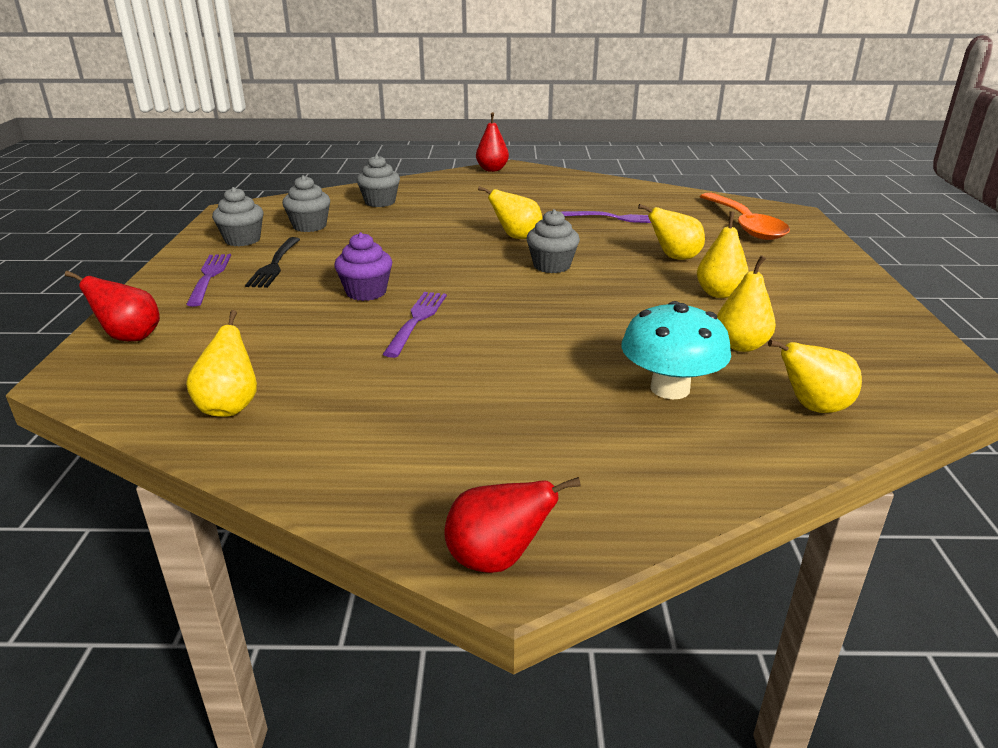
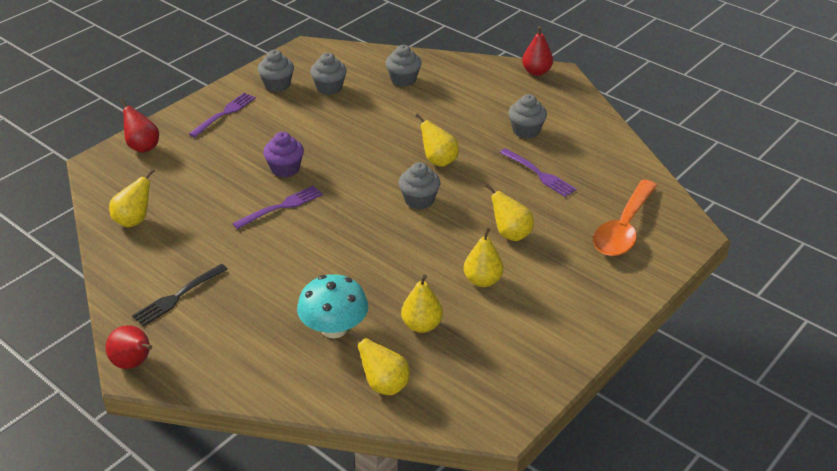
camera: 40 degrees right, 10 degrees up
black fork [245,237,300,288] -> black fork moved to [132,264,228,326]
none -> grey cupcake [509,94,547,138]

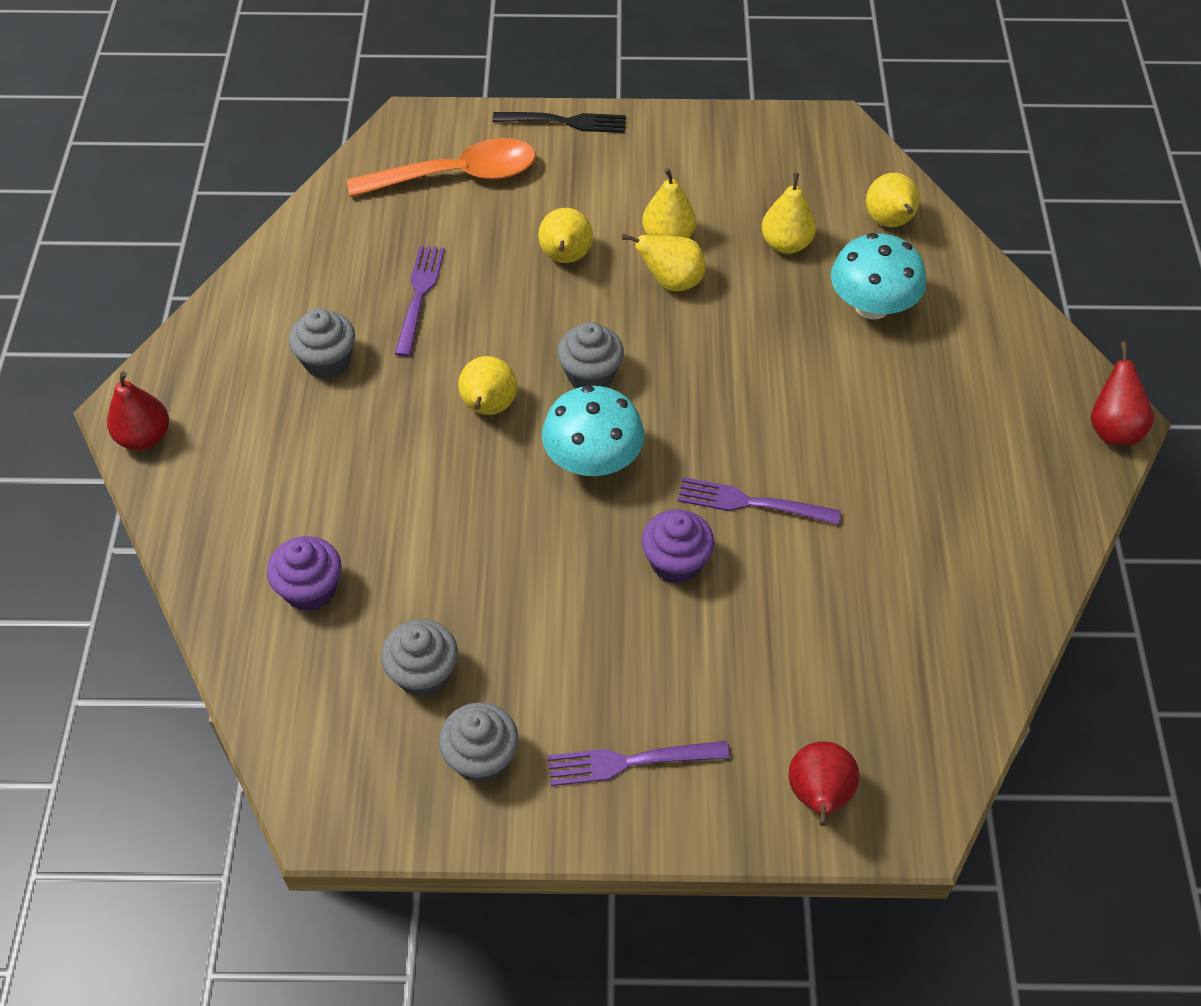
camera: 130 degrees left, 15 degrees up
yellow pear [109,169,155,227] -> yellow pear moved to [622,234,706,291]
black fork [132,264,228,326] -> black fork moved to [492,112,626,133]
grey cupcake [386,45,421,87] -> purple cupcake [267,536,342,611]
none -> turquoise mushroom [542,385,644,476]

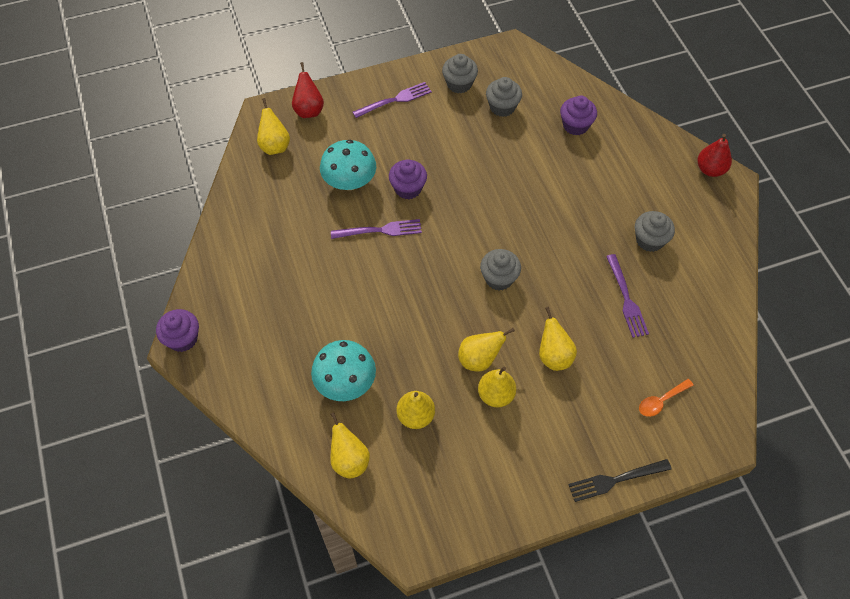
camera: 160 degrees right, 5 degrees up
orange spoon [347,138,536,197] -> orange spoon [639,379,694,417], size x0.48
yellow pear [458,356,517,415] -> yellow pear moved to [257,98,290,155]
turquoise mushroom [542,385,644,476] -> turquoise mushroom moved to [320,140,376,190]
red pear [1091,342,1154,445] -> purple cupcake [156,309,199,352]

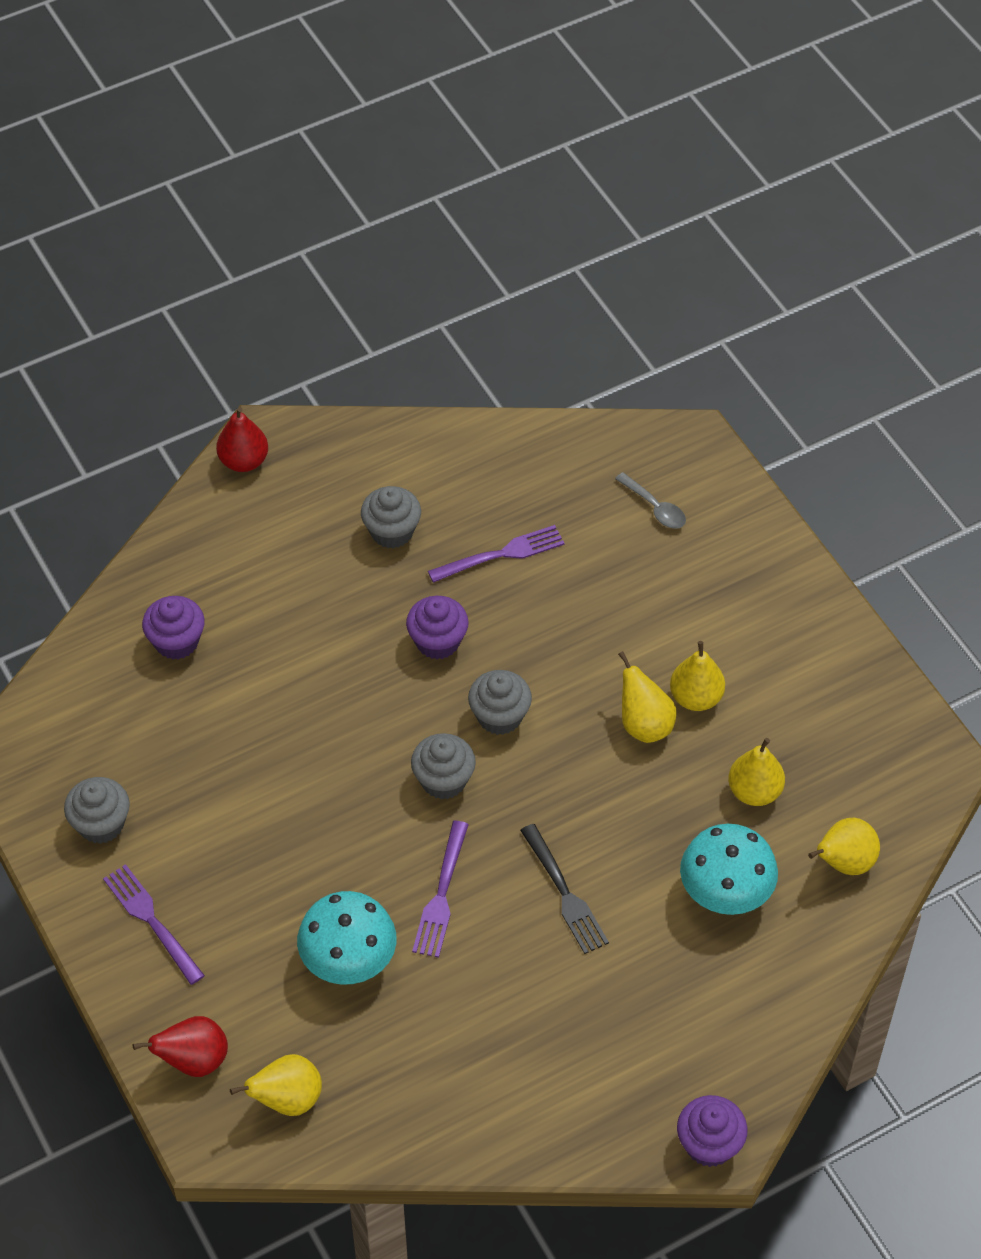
camera: 100 degrees left, 5 degrees down
purple fork [331,219,422,239] -> purple fork turned 150 degrees counterclockwise [412,821,469,958]
purple cupcake [389,159,427,199] -> purple cupcake moved to [406,596,469,659]
grey cupcake [486,77,522,117] -> grey cupcake moved to [411,733,476,800]
yellow pear [539,307,577,371] -> none
black fork [568,459,672,502] -> black fork moved to [520,824,609,954]
orange spoon [639,379,694,417] -> grey spoon [615,472,686,529]

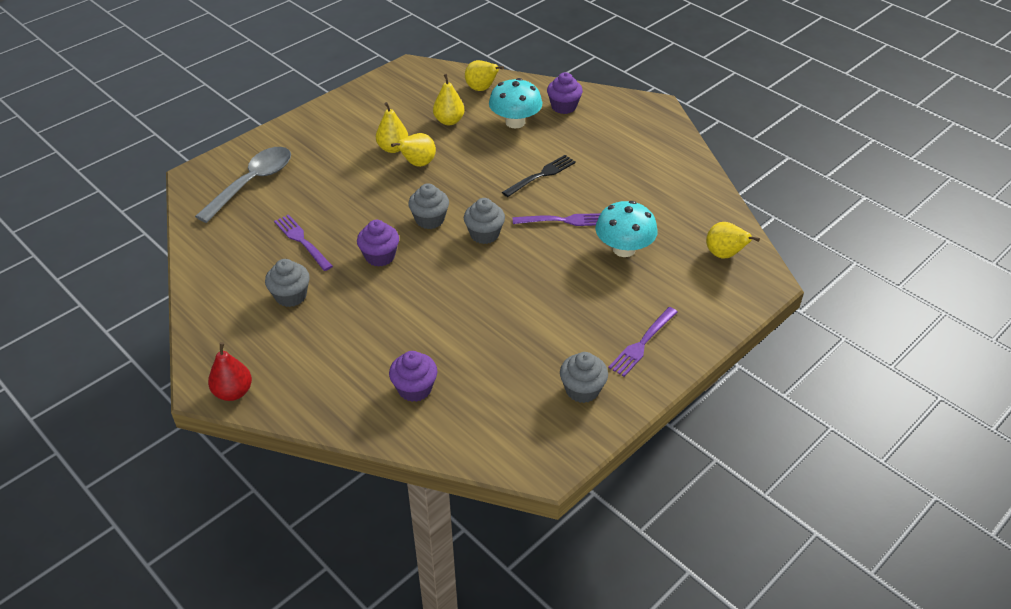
camera: 105 degrees left, 10 degrees down
red pear [133,1016,228,1077] -> none
grey spoon [615,472,686,529] -> grey spoon [195,147,291,223], size x2.10
purple cupcake [677,1095,748,1167] -> purple cupcake moved to [547,72,583,114]

